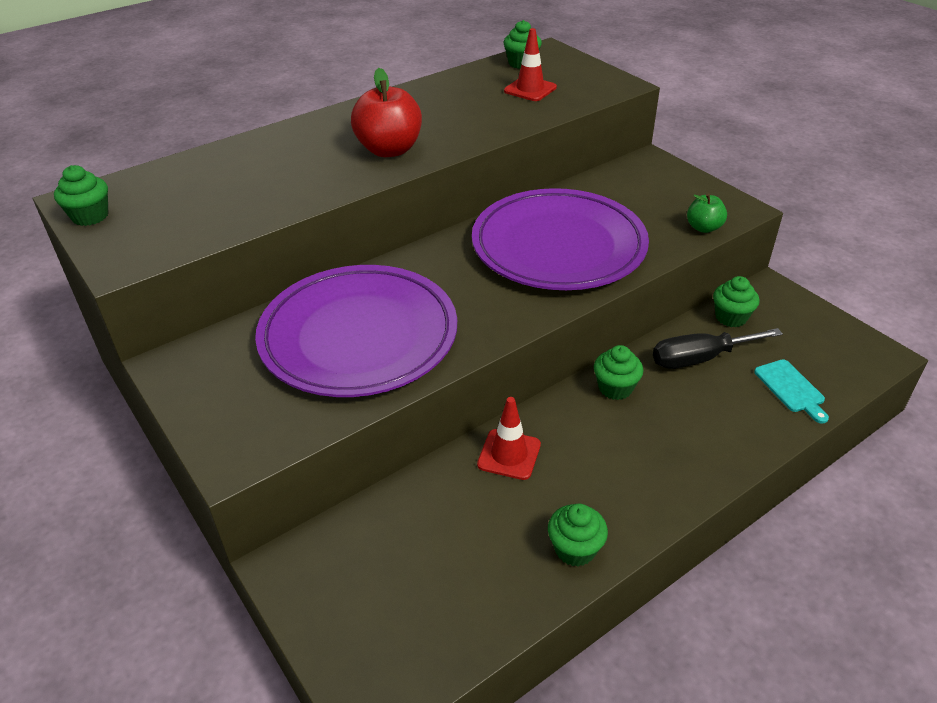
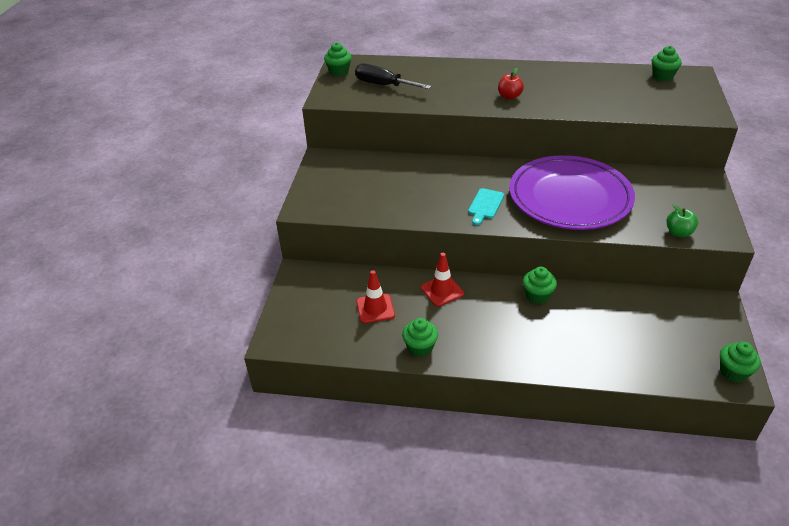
camera: 45 degrees right, 0 degrees up
purple plate [255,265,457,397] -> none
red apple [351,68,422,157] -> red apple [498,68,524,100], size x0.56
red traffic cone [504,28,557,101] -> red traffic cone moved to [356,270,395,323]
black screwdriver [653,328,783,369] -> black screwdriver moved to [355,63,431,89]
green cupcake [713,276,759,327] -> green cupcake moved to [720,342,761,382]
turquoise cutting board [754,359,829,424] -> turquoise cutting board moved to [468,188,504,225]

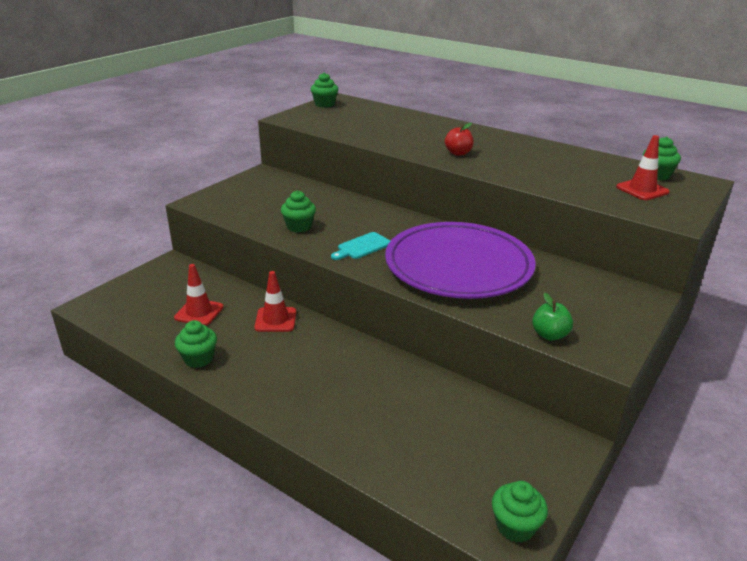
camera: 25 degrees right, 10 degrees down
black screwdriver [355,63,431,89] -> none
green cupcake [523,267,557,304] -> green cupcake moved to [281,190,316,233]
none -> red traffic cone [616,135,669,200]

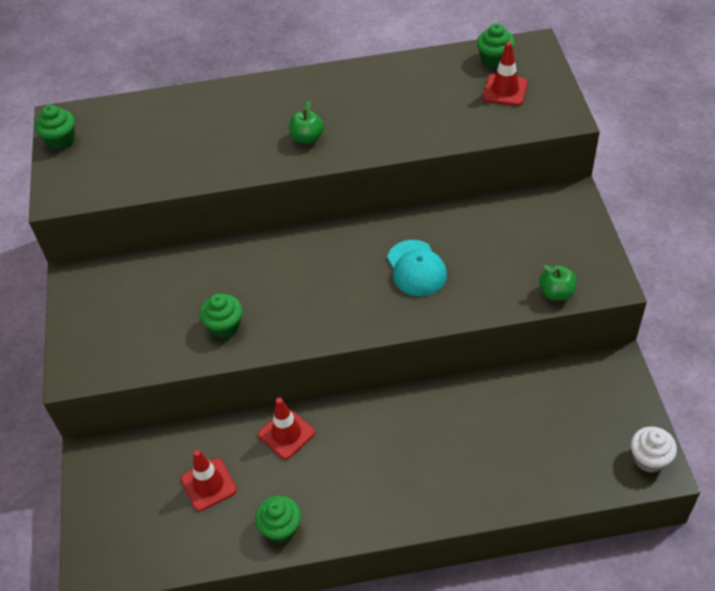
camera: 40 degrees left, 20 degrees up
turquoise cutting board [331,232,390,260] -> none
purple plate [385,222,536,299] -> turquoise cap [387,240,447,296]
red apple [445,123,474,156] -> green apple [289,101,324,144]
green cupcake [492,481,548,543] -> white cupcake [631,426,677,473]

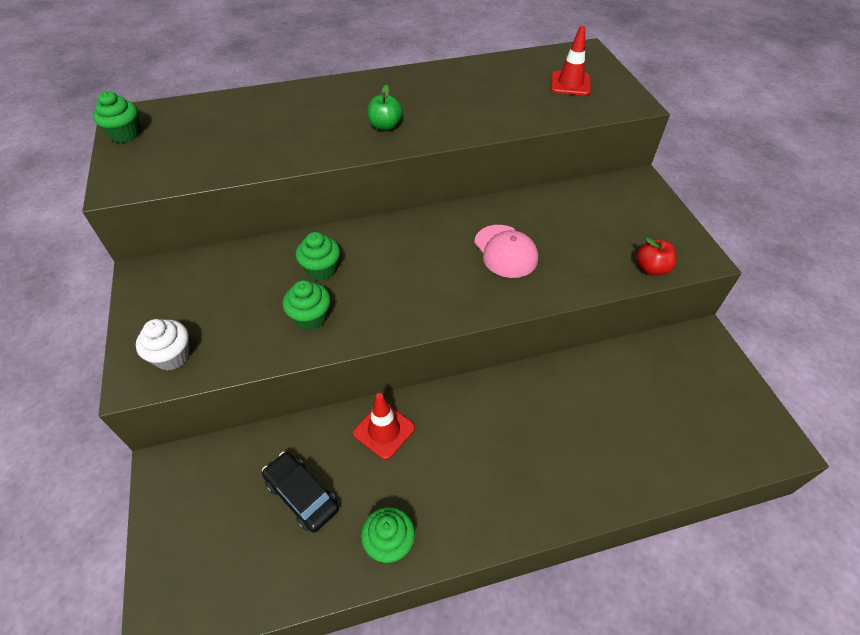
camera: 10 degrees left, 0 degrees up
red traffic cone [181,450,237,511] -> black car [262,452,339,533]
turquoise cap [387,240,447,296] -> pink cap [474,225,538,278]
green cupcake [477,23,515,68] -> green cupcake moved to [296,232,340,281]
green apple [539,265,577,301] -> red apple [636,237,677,275]
white cupcake [631,426,677,473] -> white cupcake moved to [136,319,190,371]

